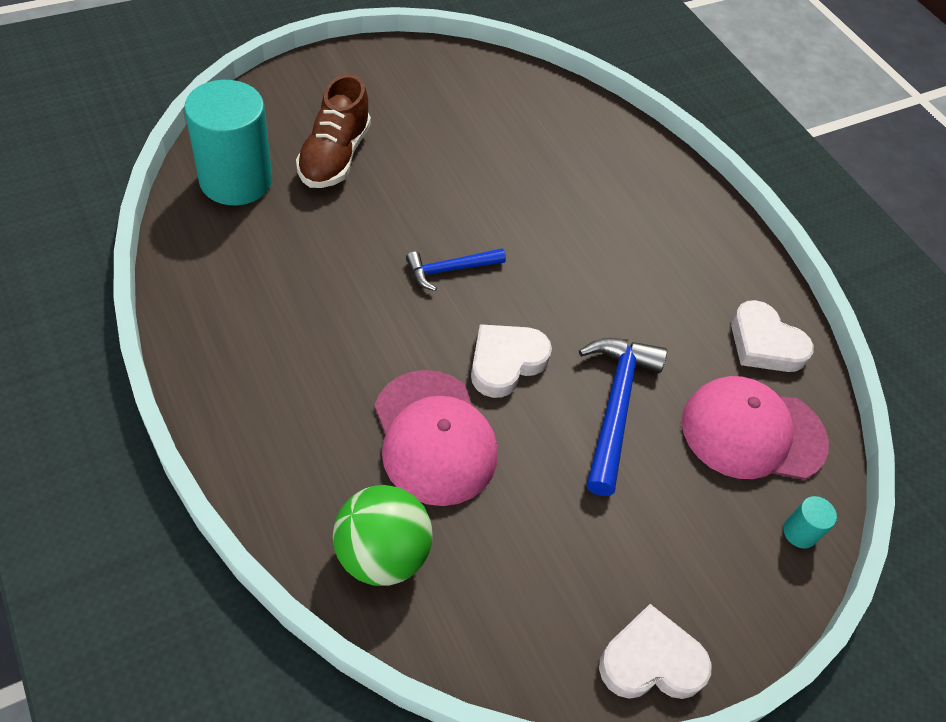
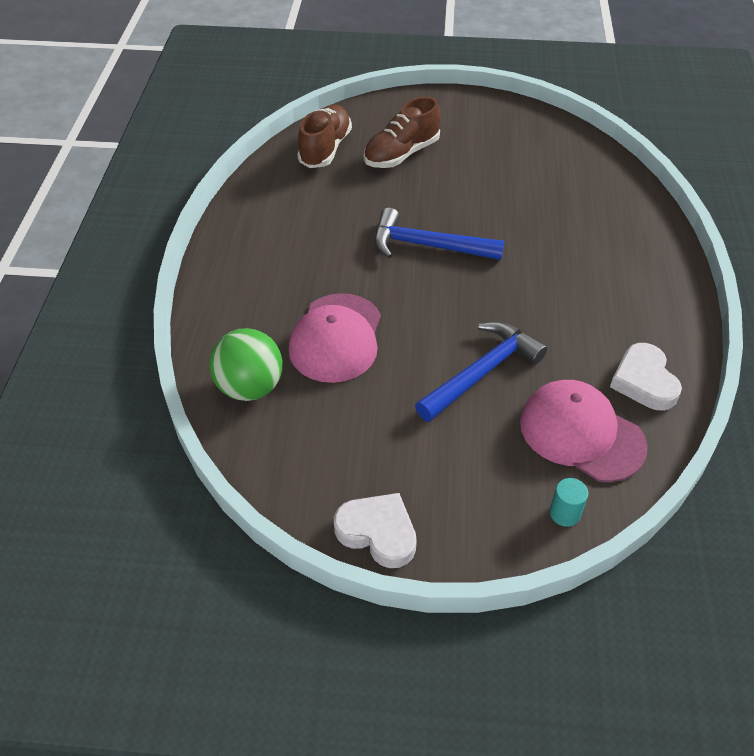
camera: 40 degrees right, 5 degrees down
turquoise cylinder [184,80,272,205] -> brown shoe [297,105,352,168]
blue hammer [406,248,506,291] -> blue hammer [374,208,505,260], size x1.69
white heart [471,324,552,398] -> none

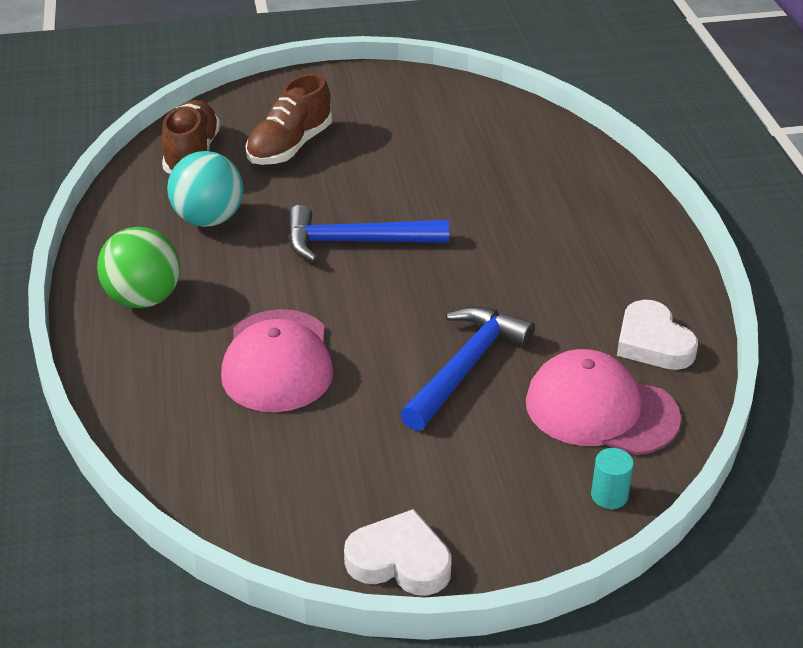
camera: 15 degrees left, 10 degrees down
green ball [209,328,283,401] -> green ball moved to [97,227,180,308]
none -> turquoise ball [167,151,244,227]

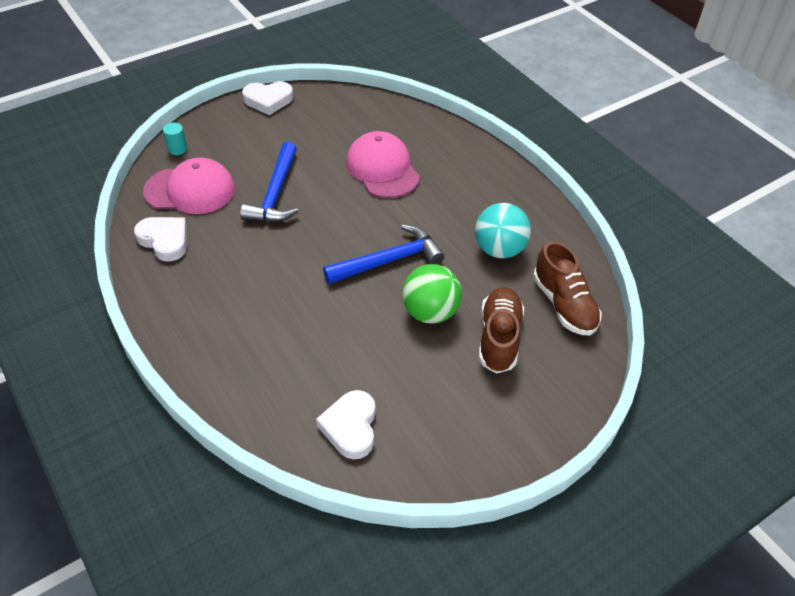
camera: 155 degrees right, 10 degrees up
green ball [97,227,180,308] -> green ball moved to [402,264,462,324]
none -> white heart [316,390,375,459]

